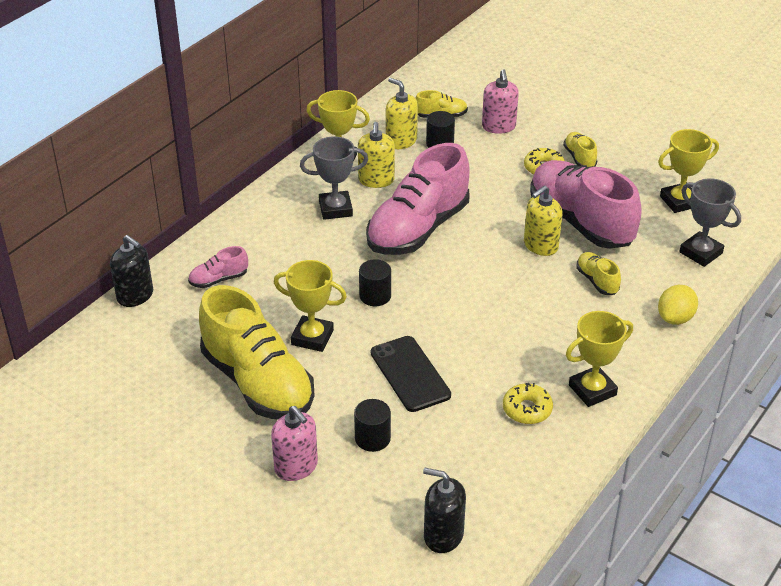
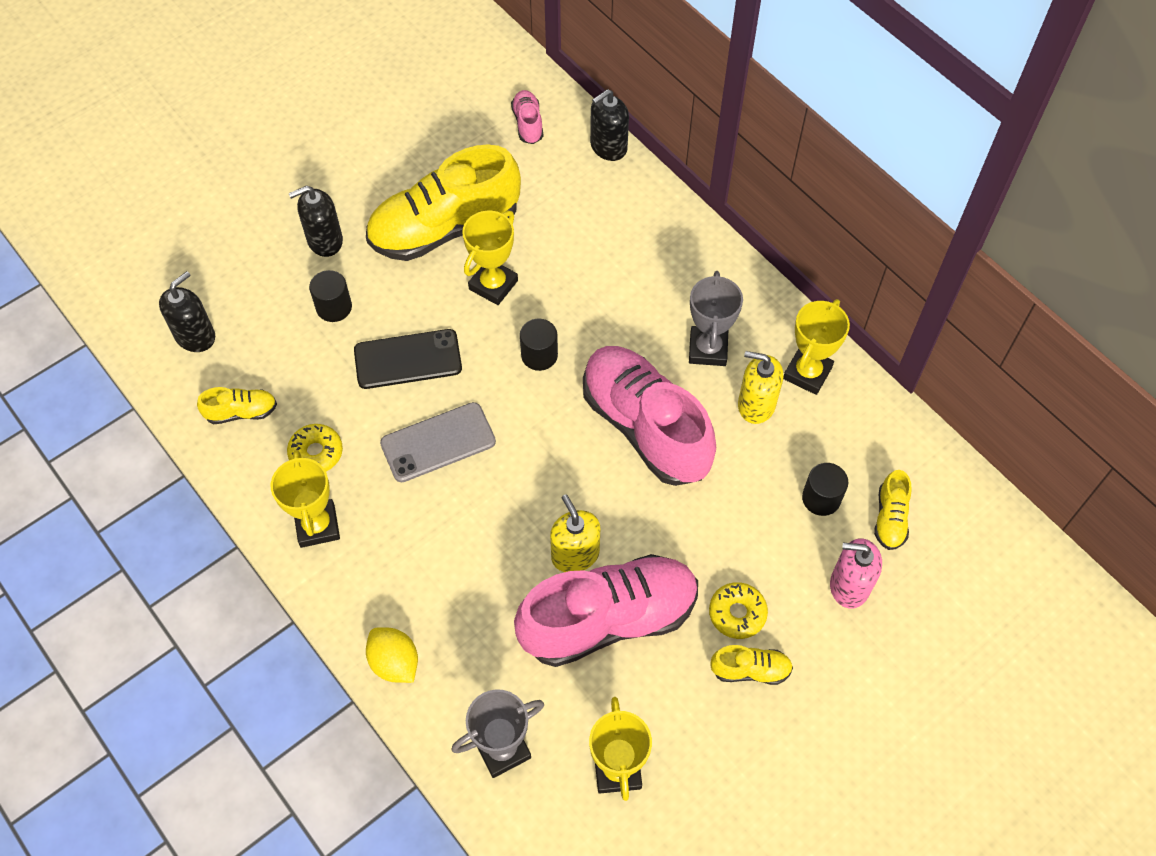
camera: 105 degrees right, 20 degrees up
pink shoe [188,246,248,288] -> pink shoe moved to [511,90,543,144]
pink soap dispenser [271,406,318,481] -> black soap dispenser [289,186,343,257]
yellow soap dispenser [386,78,418,149] -> none
yellow shoe [576,252,621,295] -> yellow shoe moved to [197,387,277,424]
none -> grey phone [380,402,496,482]

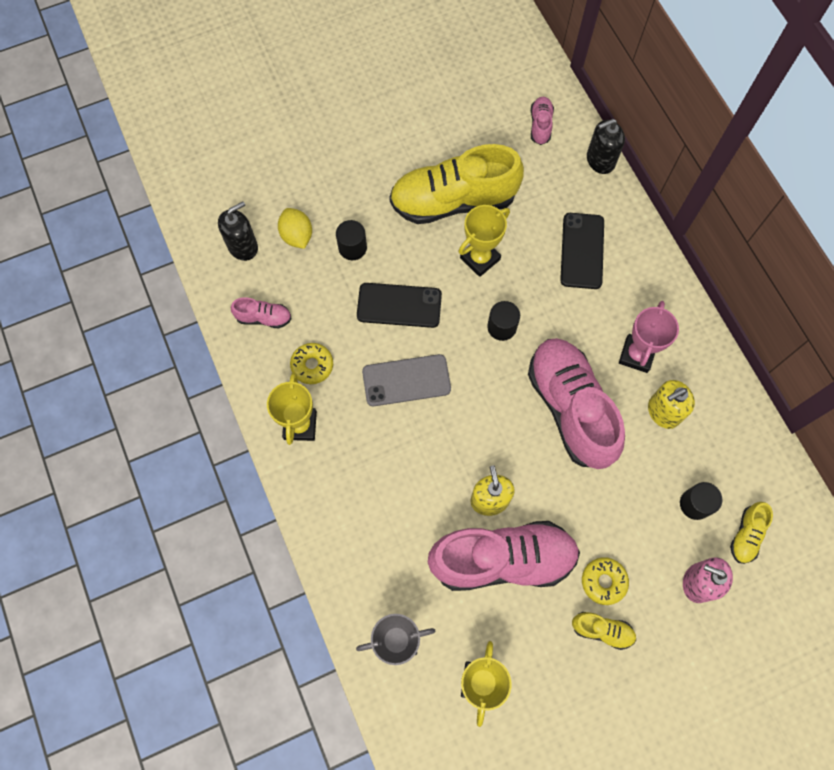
camera: 15 degrees right, 10 degrees up
yellow shoe [197,387,277,424] -> pink shoe [231,297,292,328]
black soap dispenser [289,186,343,257] -> none
yellow lemon [366,627,418,683] -> yellow lemon moved to [278,208,312,249]
grey trophy [689,271,743,366] -> pink trophy [619,301,679,373]
yellow soap dispenser [738,351,783,424] -> yellow soap dispenser turned 60 degrees counterclockwise [648,380,695,429]
yellow trophy [783,299,850,395] -> none
none -> black phone [560,213,604,289]

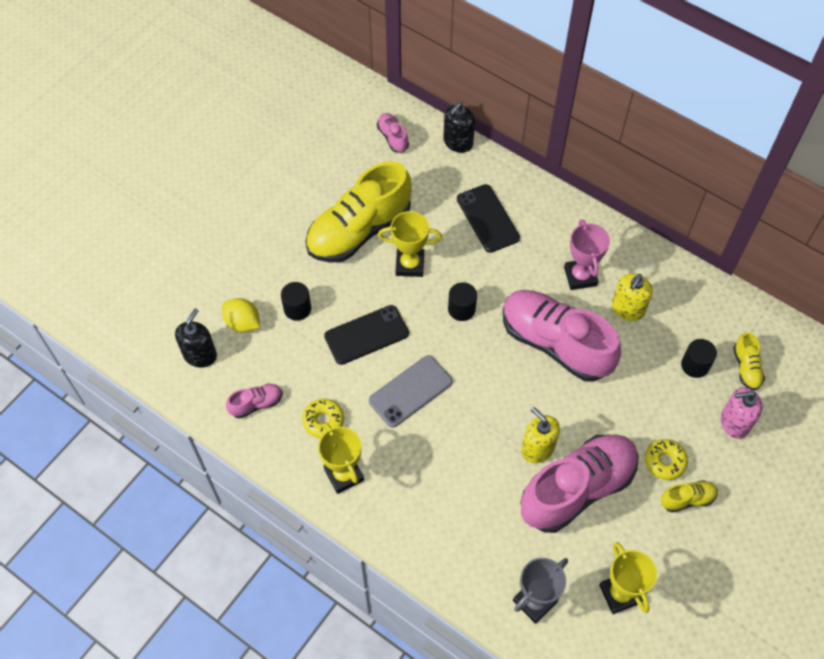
camera: 30 degrees left, 10 degrees down
yellow trophy [458,205,510,277] -> yellow trophy turned 75 degrees clockwise [378,211,442,277]

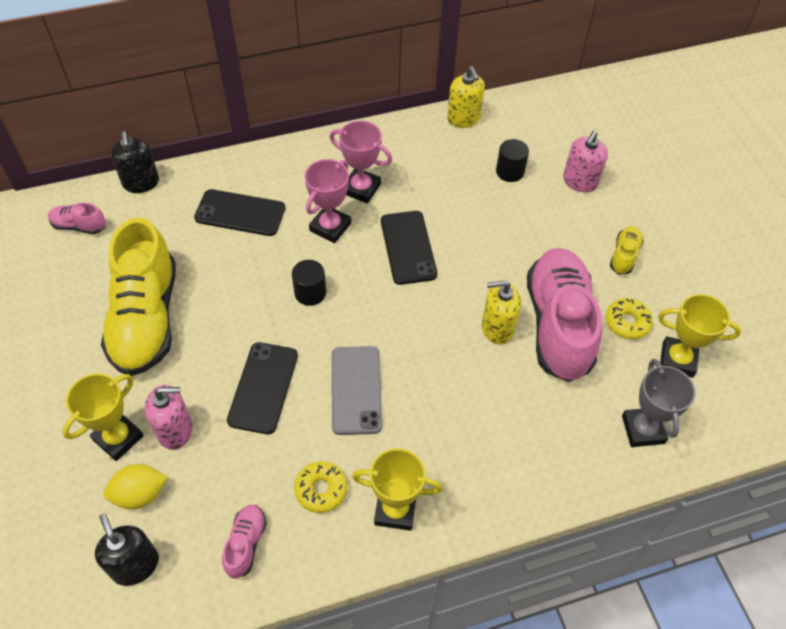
camera: 55 degrees left, 5 degrees down
black cylinder [281,282,311,321] -> pink soap dispenser [145,385,193,450]
yellow trophy [378,211,442,277] -> yellow trophy moved to [62,373,144,461]
pink shoe [503,290,621,381] -> black phone [381,211,437,285]
yellow soap dispenser [612,274,653,321] -> yellow soap dispenser moved to [447,66,485,128]
yellow donut [645,439,688,480] -> yellow donut moved to [606,298,653,339]
yellow shoe [733,332,765,390] -> none
none -> pink trophy [305,159,351,243]

